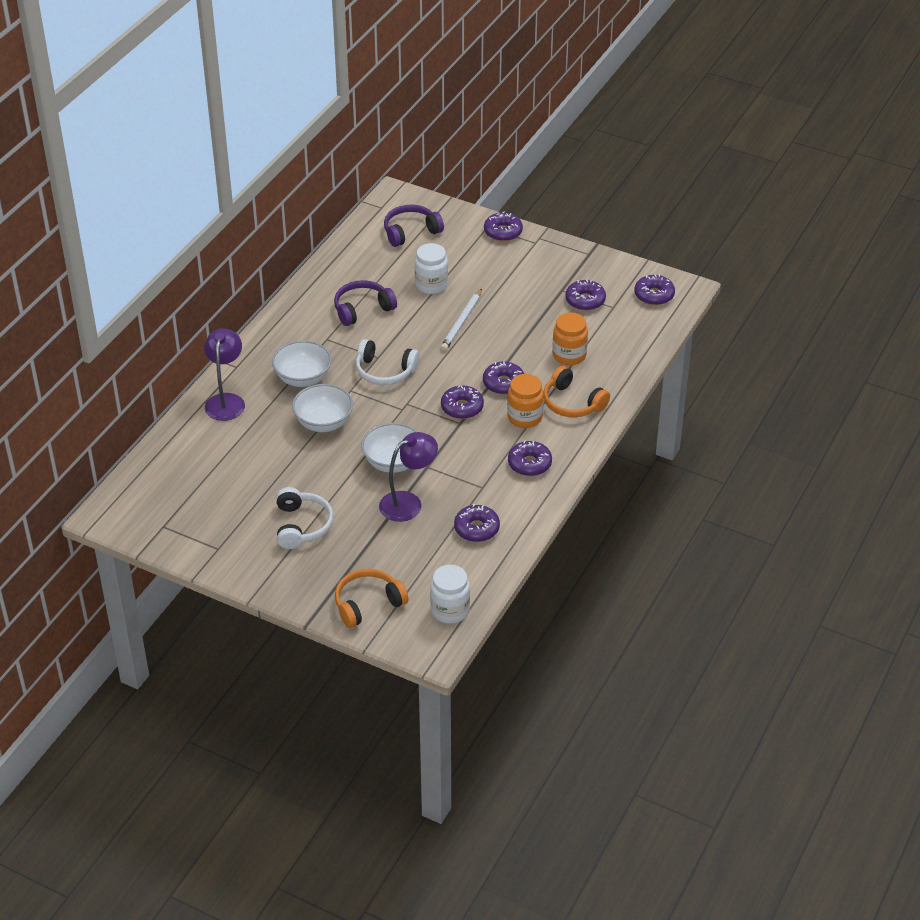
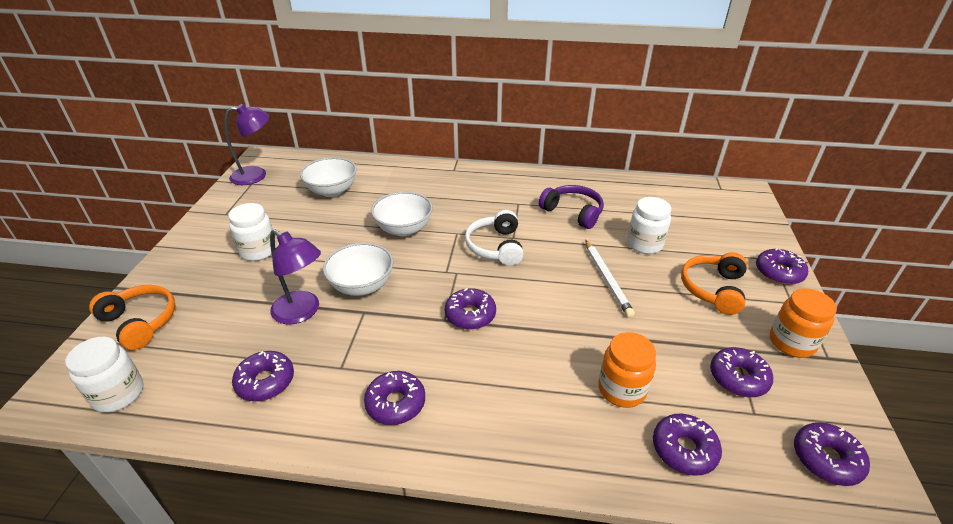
camera: 70 degrees right, 5 degrees down
purple lamp [204,328,245,421] -> purple lamp moved to [224,104,269,185]
white bowl [272,340,332,387] -> white bowl moved to [300,157,357,197]
white headphones [276,487,334,549] -> white jar [228,203,277,261]
purple headphones [384,205,444,247] -> none
white pencil [441,289,482,351] -> white pencil turned 105 degrees counterclockwise [585,240,635,318]
purple donut [483,361,524,394] -> purple donut moved to [653,414,722,476]
orange jar [507,374,544,428] -> orange jar moved to [770,288,837,358]
orange headphones [544,366,610,417] -> orange headphones moved to [681,252,747,315]

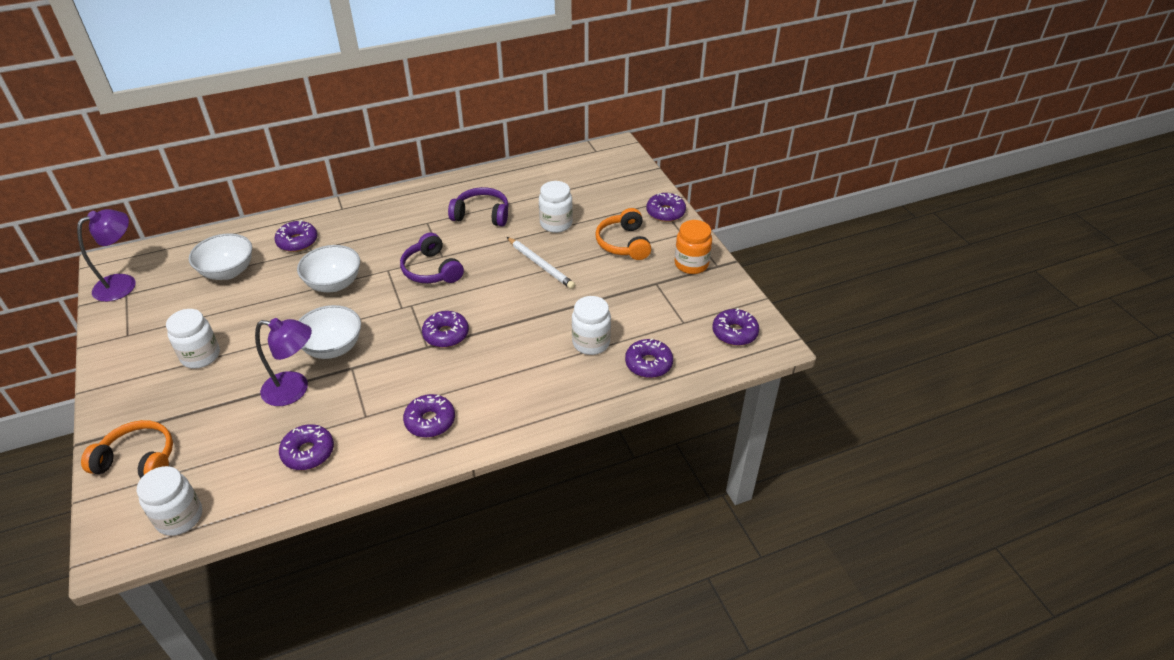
camera: 30 degrees left, 5 degrees up
white headphones [465,210,524,266] -> purple headphones [400,233,464,283]
orange jar [598,332,656,408] -> white jar [572,296,611,355]
purple donut [710,347,773,397] -> purple donut moved to [274,220,318,252]

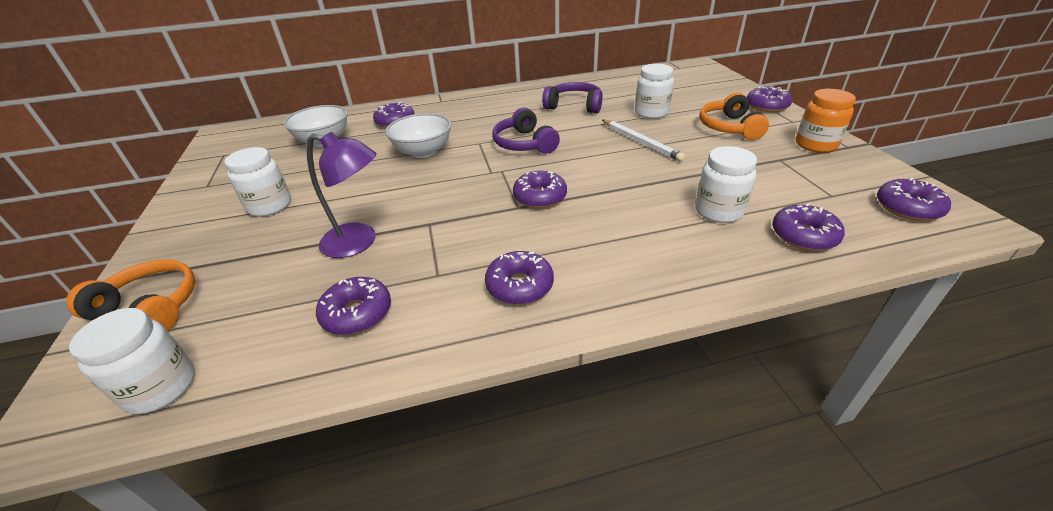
camera: 10 degrees right, 5 degrees down
purple lamp [77,209,136,302] -> none
white bowl [298,305,361,359] -> none

